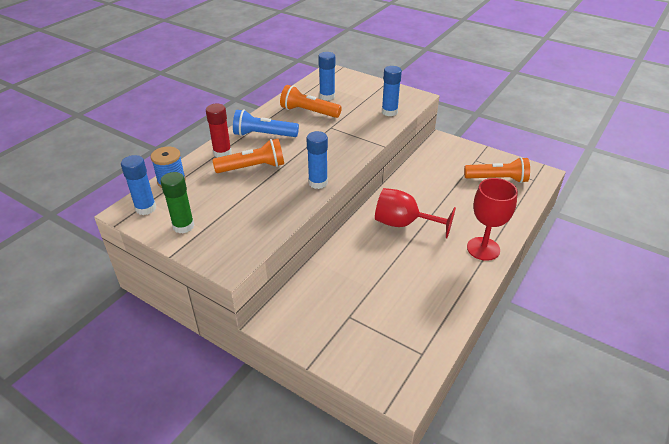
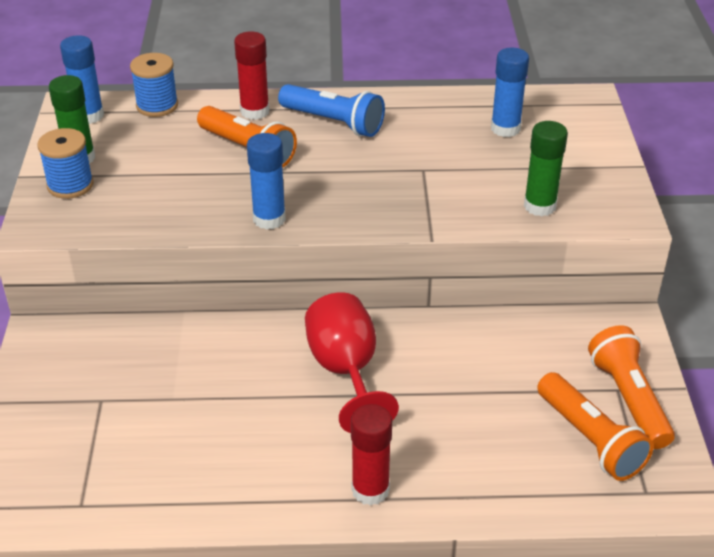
camera: 55 degrees right, 0 degrees up
blue flashlight [233,109,299,137] -> blue flashlight turned 150 degrees clockwise [278,84,385,137]
orange flashlight [280,85,342,118] -> orange flashlight moved to [588,325,675,449]
blue glue stick [382,66,402,116] -> green glue stick [524,121,568,216]
red goblet [467,178,518,261] -> red glue stick [351,404,392,506]
none -> blue spool [38,128,94,199]

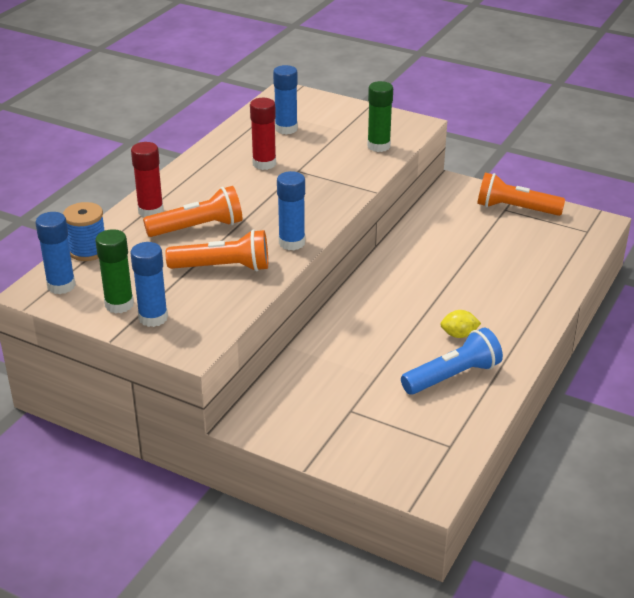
camera: 60 degrees left, 5 degrees down
blue spool [38,128,94,199] -> blue glue stick [131,242,168,327]
blue flashlight [278,84,385,137] -> blue flashlight moved to [401,328,503,395]
red goblet [305,292,399,433] -> none
red glue stick [351,404,392,506] -> red glue stick moved to [250,98,276,170]
orange flashlight [537,372,654,481] -> orange flashlight moved to [165,229,268,271]
none -> yellow lemon [440,310,481,338]

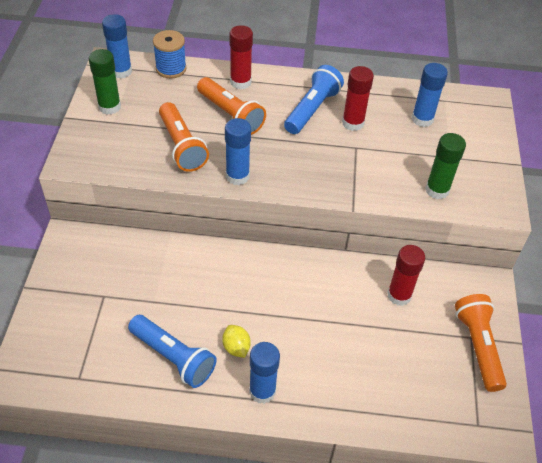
camera: 65 degrees right, 15 degrees up
blue glue stick [131,242,168,327] -> blue glue stick moved to [249,342,280,404]
none -> blue flashlight [284,65,344,134]
none -> red glue stick [387,245,425,306]

